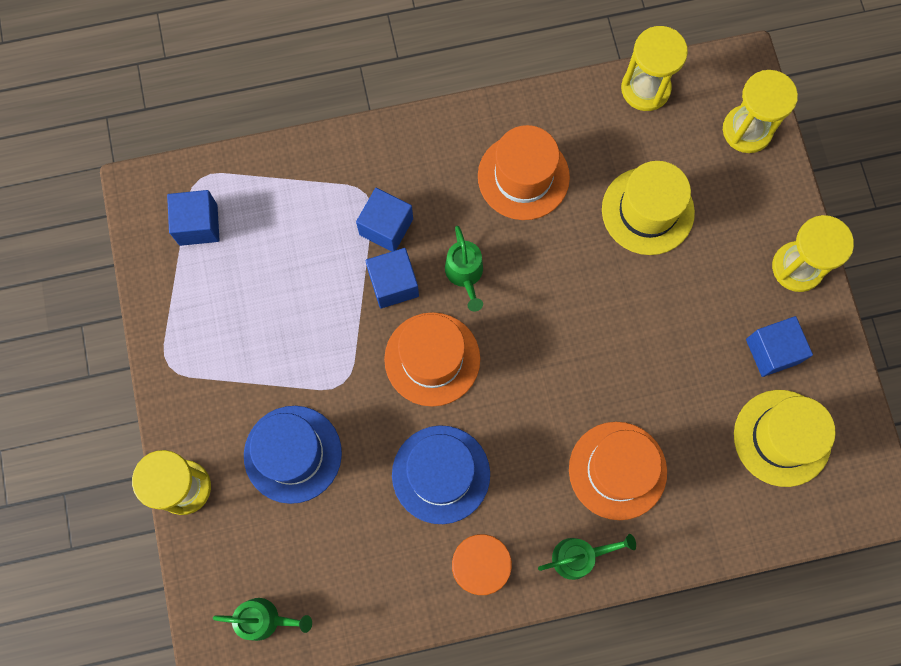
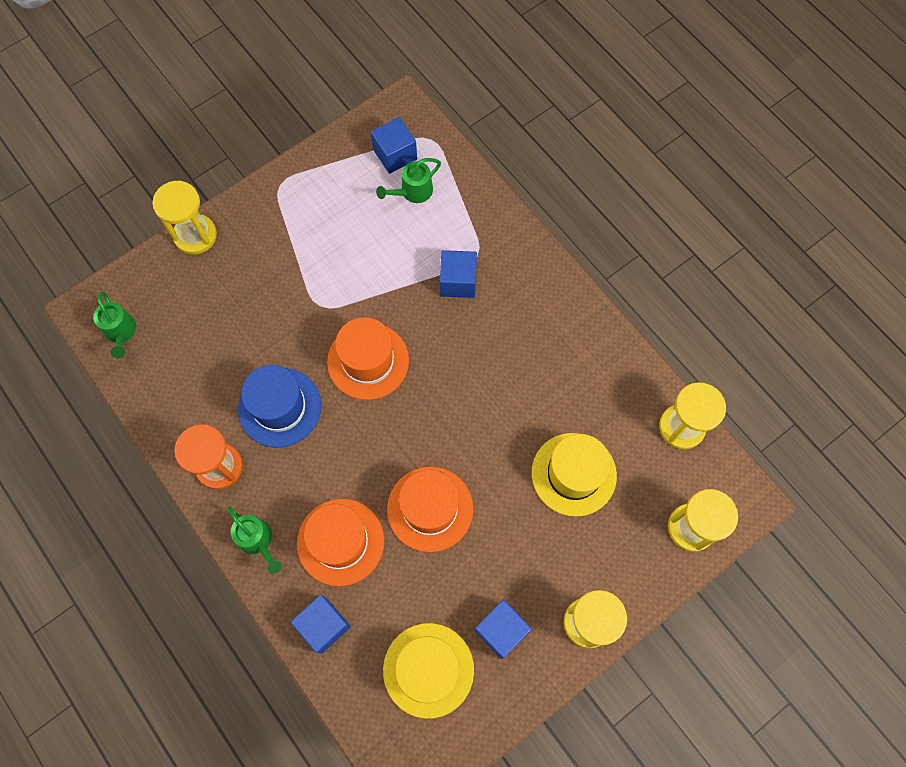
camera: 65 degrees right, 5 degrees down
blue hat [244,406,342,504] -> none
blue cube [365,248,419,309] -> blue cube moved to [290,595,351,654]
green watering can [445,226,483,312] -> green watering can moved to [376,158,441,203]
orange hat [478,125,570,220] -> orange hat moved to [387,467,473,552]

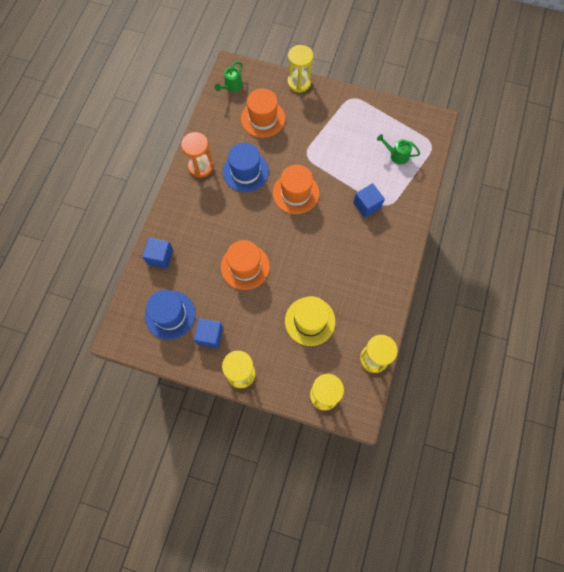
camera: 55 degrees right, 0 degrees up
green watering can [228,506,282,574] -> none
orange hat [297,499,384,586] -> orange hat moved to [241,88,285,138]
blue cube [371,117,417,174] -> none
yellow hat [383,623,474,719] -> blue hat [145,290,195,340]

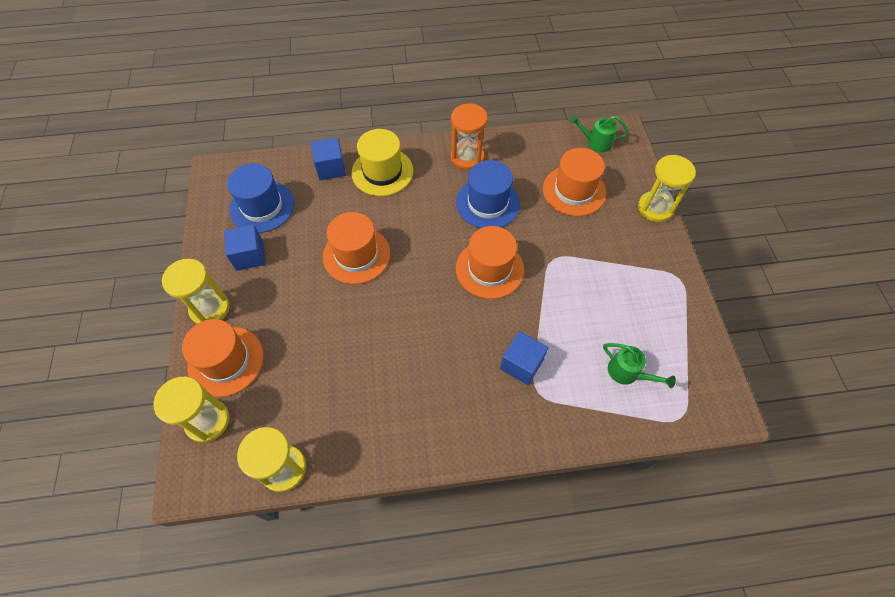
camera: 65 degrees right, 10 degrees down
yellow hat [285,296,335,346] -> yellow hat moved to [351,129,413,196]
green watering can [377,134,420,165] -> green watering can turned 135 degrees clockwise [603,343,676,388]
none -> orange hat [182,319,264,397]

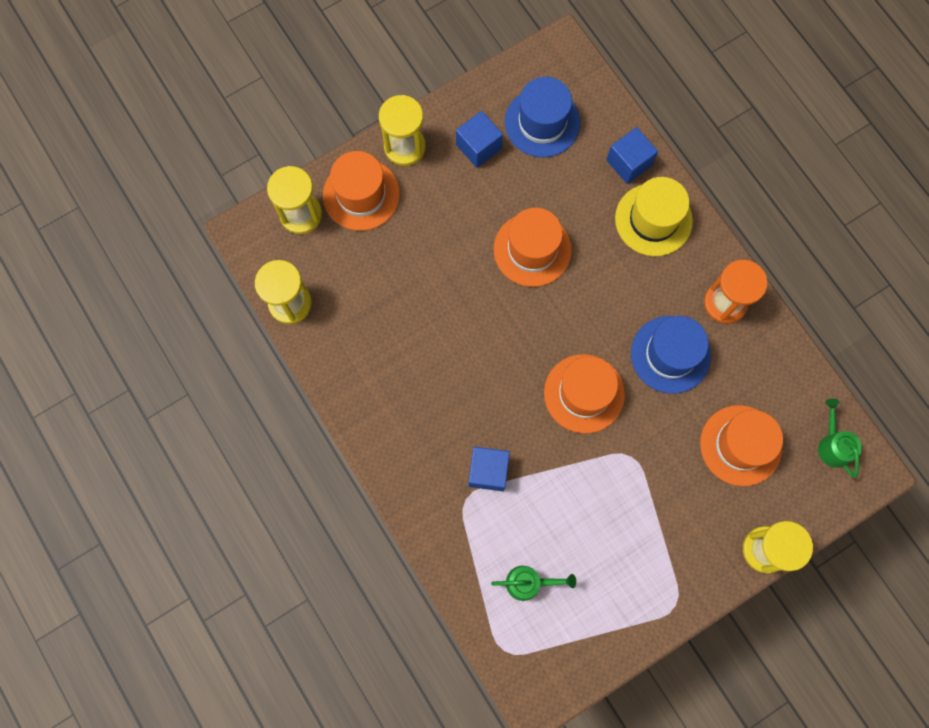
camera: 65 degrees right, 15 degrees up
green watering can [603,343,676,388] -> green watering can turned 105 degrees counterclockwise [491,566,576,601]

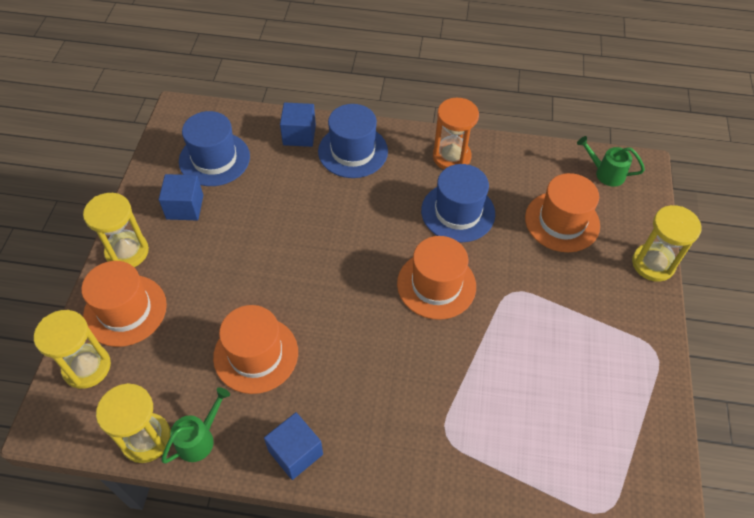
camera: 50 degrees left, 20 degrees down
blue cube [468,447,510,491] -> blue cube moved to [264,412,323,480]
green watering can [491,566,576,601] -> green watering can moved to [161,387,230,463]
orange hat [494,208,572,287] -> orange hat moved to [213,305,298,394]
yellow hat [615,177,693,256] -> blue hat [318,104,388,178]

